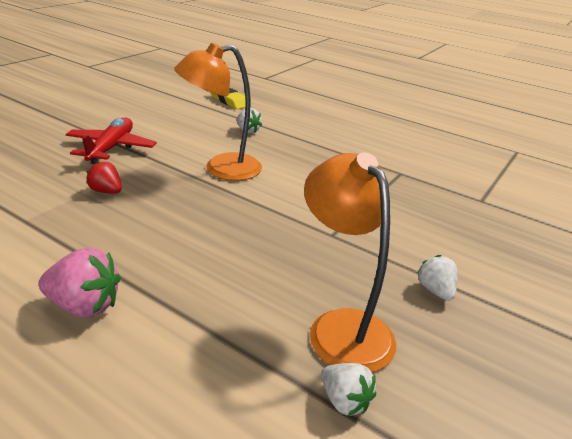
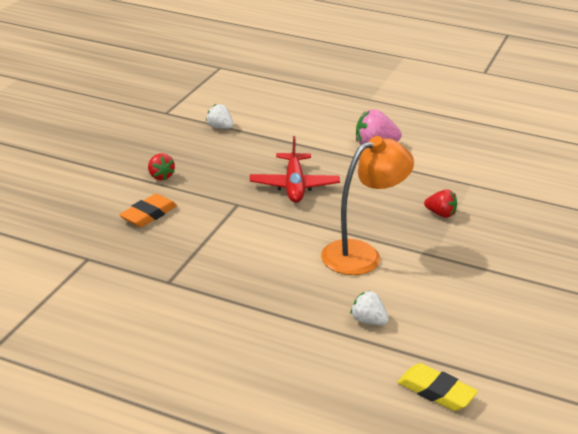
camera: 170 degrees right, 0 degrees up
red plane [66,118,157,164] -> red plane moved to [250,136,340,203]
orange lamp [304,152,396,372] -> none
white strawberry [417,255,458,301] -> red strawberry [148,153,175,180]
none -> orange eraser [119,194,177,227]

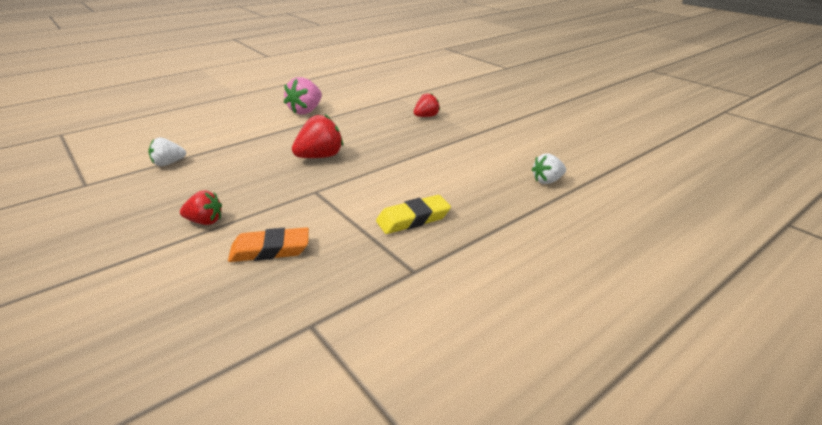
camera: 60 degrees left, 0 degrees up
orange eraser [119,194,177,227] -> orange eraser turned 75 degrees counterclockwise [228,227,309,262]
red plane [250,136,340,203] -> red strawberry [292,115,343,158]
orange lamp [321,136,414,275] -> none
yellow eraser [397,363,478,411] -> yellow eraser moved to [376,195,451,234]

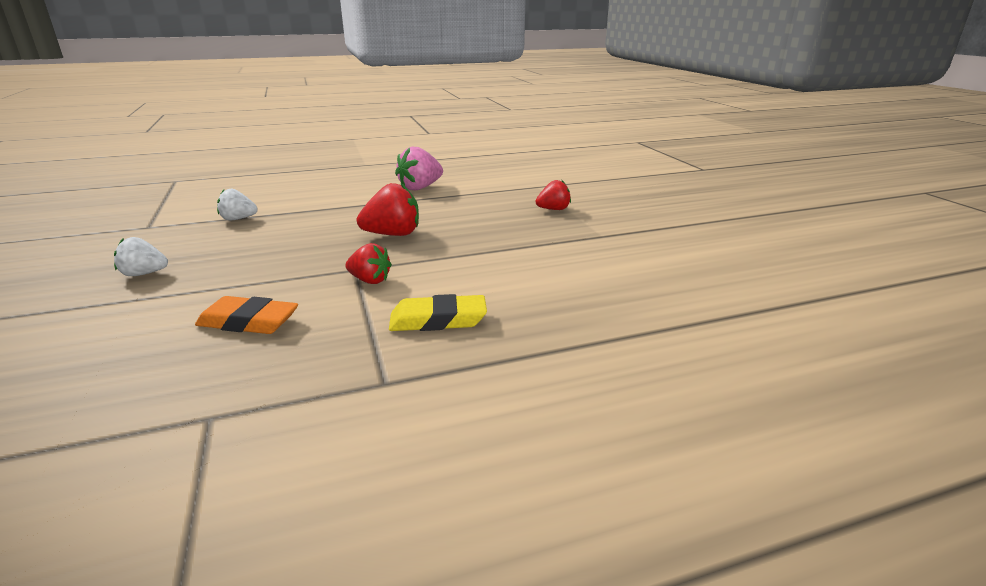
camera: 20 degrees right, 5 degrees down
red strawberry [180,190,222,225] -> red strawberry moved to [345,243,392,284]
white strawberry [531,153,566,184] -> white strawberry moved to [114,237,168,276]

